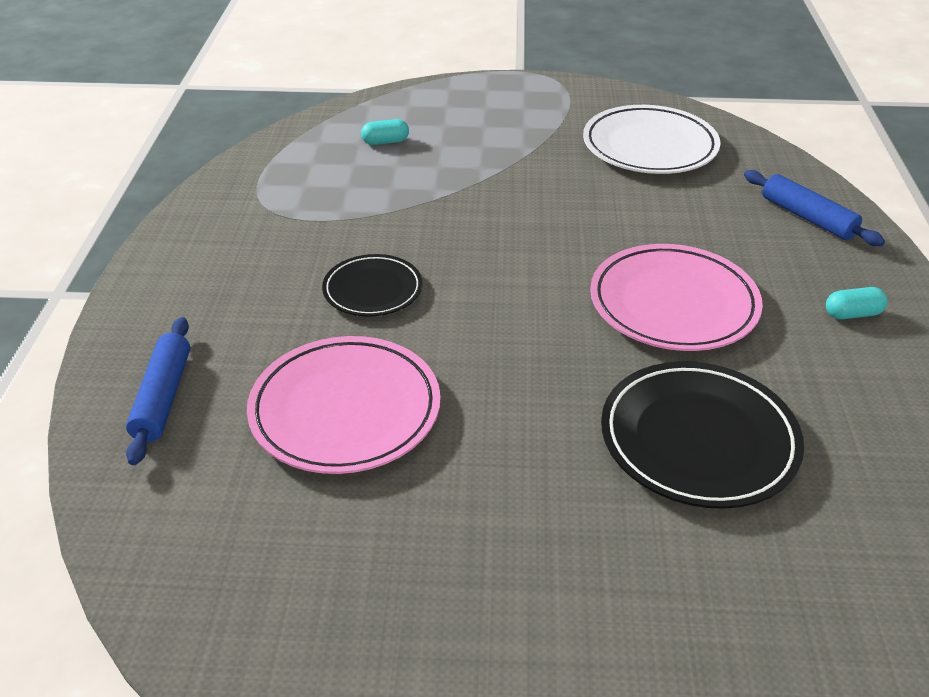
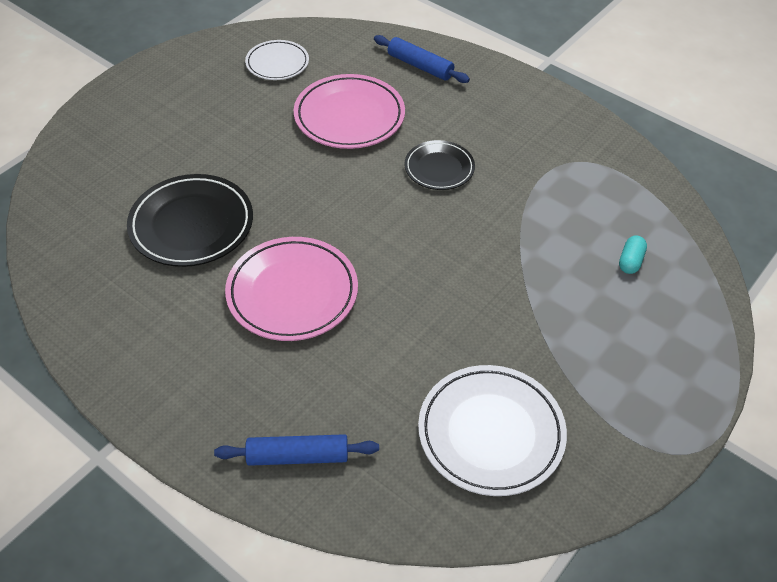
camera: 125 degrees right, 10 degrees up
turquoise capsule [826,287,888,319] -> none
none -> white plate [245,40,309,80]

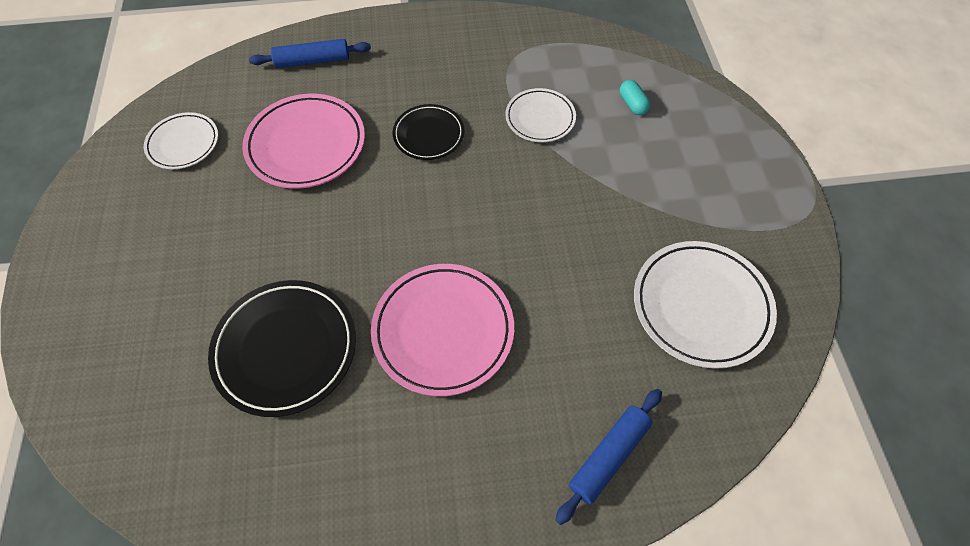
camera: 45 degrees left, 10 degrees up
none -> white plate [505,88,576,142]

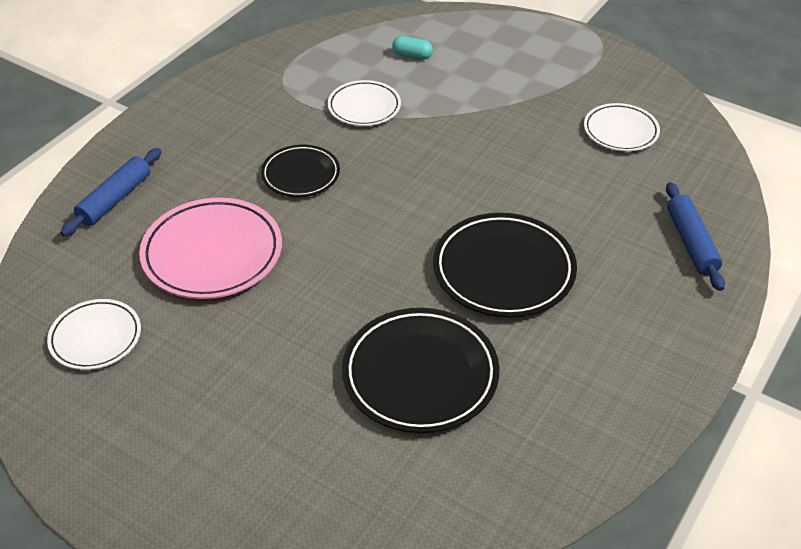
camera: 50 degrees left, 15 degrees down
pink plate [371,264,514,396] -> black plate [433,213,577,317]
white plate [634,241,777,369] -> white plate [584,103,660,151], size x0.60

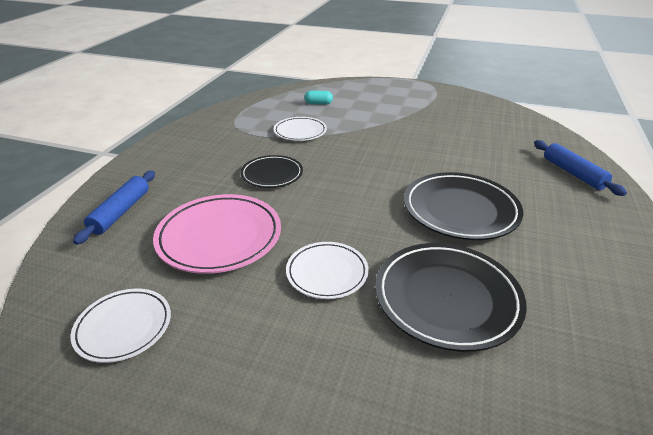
camera: 15 degrees left, 10 degrees down
white plate [584,103,660,151] -> white plate moved to [286,242,369,299]

